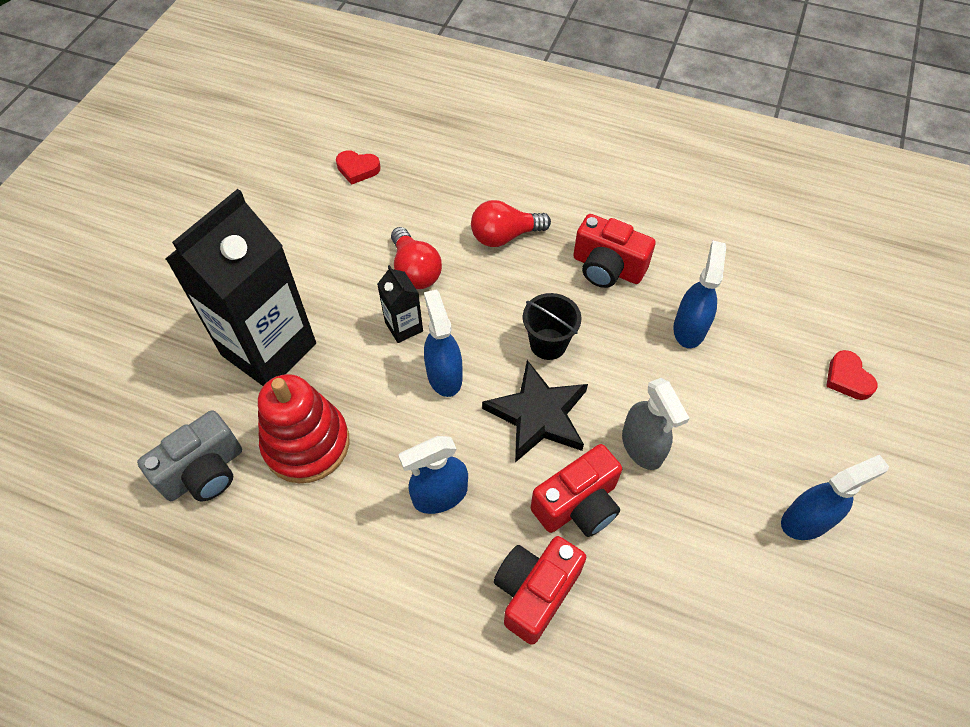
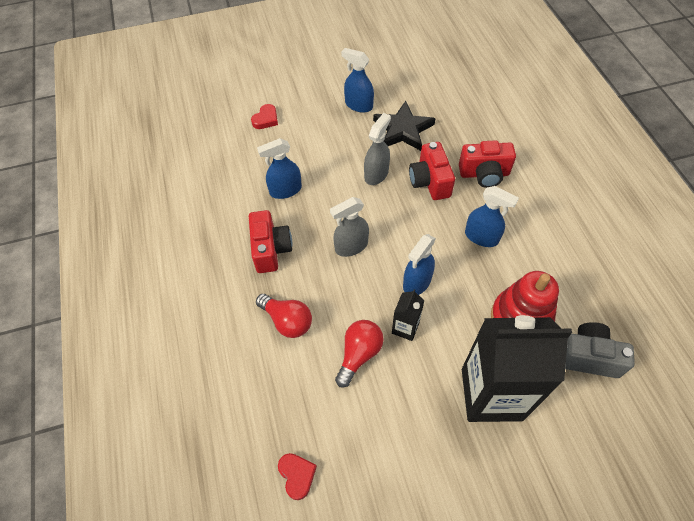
camera: 125 degrees left, 0 degrees up
black star [482,360,588,462] -> black star moved to [373,101,436,151]
black bucket [523,293,582,360] -> grey spray bottle [330,197,369,257]
red camera [531,444,622,537] -> red camera turned 120 degrees counterclockwise [409,142,455,200]

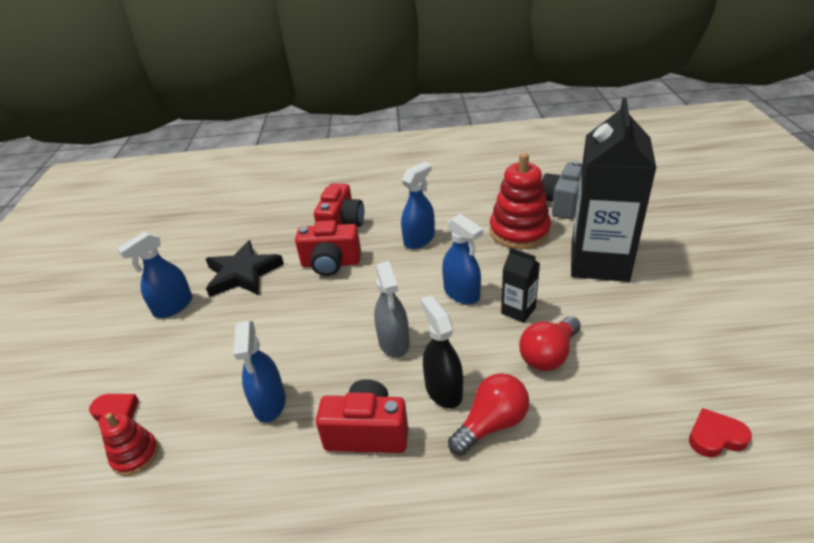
camera: 75 degrees left, 20 degrees down
red light bulb [335,320,384,388] -> red light bulb turned 90 degrees counterclockwise [519,316,581,371]
grey spray bottle [364,113,391,185] -> none
none -> red stacking toy [100,413,159,476]
none -> black spray bottle [420,295,463,408]

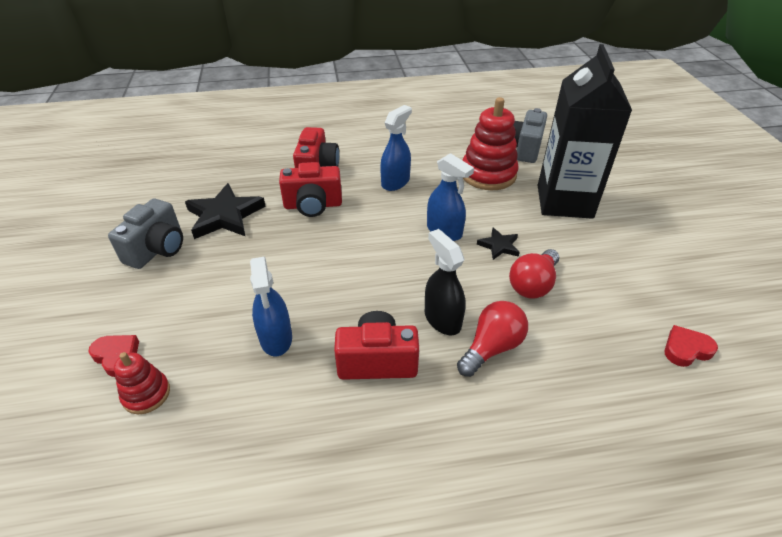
camera: 10 degrees left, 5 degrees up
blue spray bottle [117,231,192,318] -> grey camera [108,199,183,269]
grey spray bottle [374,261,410,358] -> none
black carton [501,247,540,323] -> black star [477,228,520,260]

